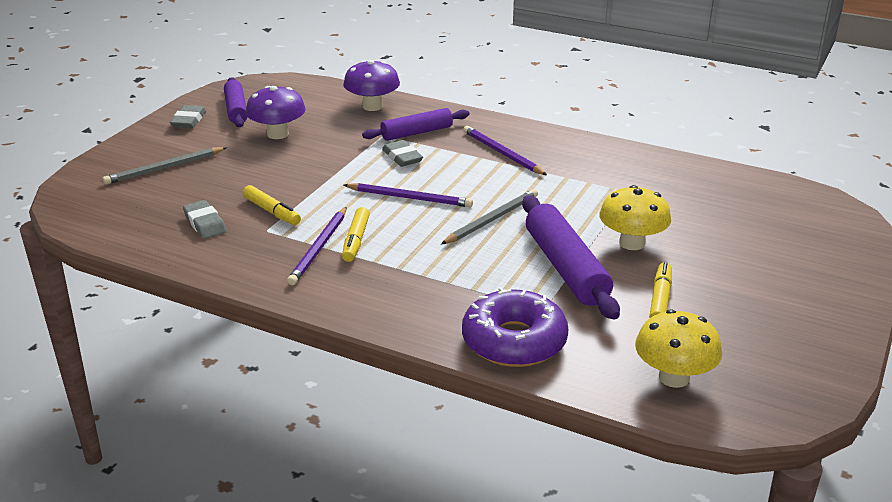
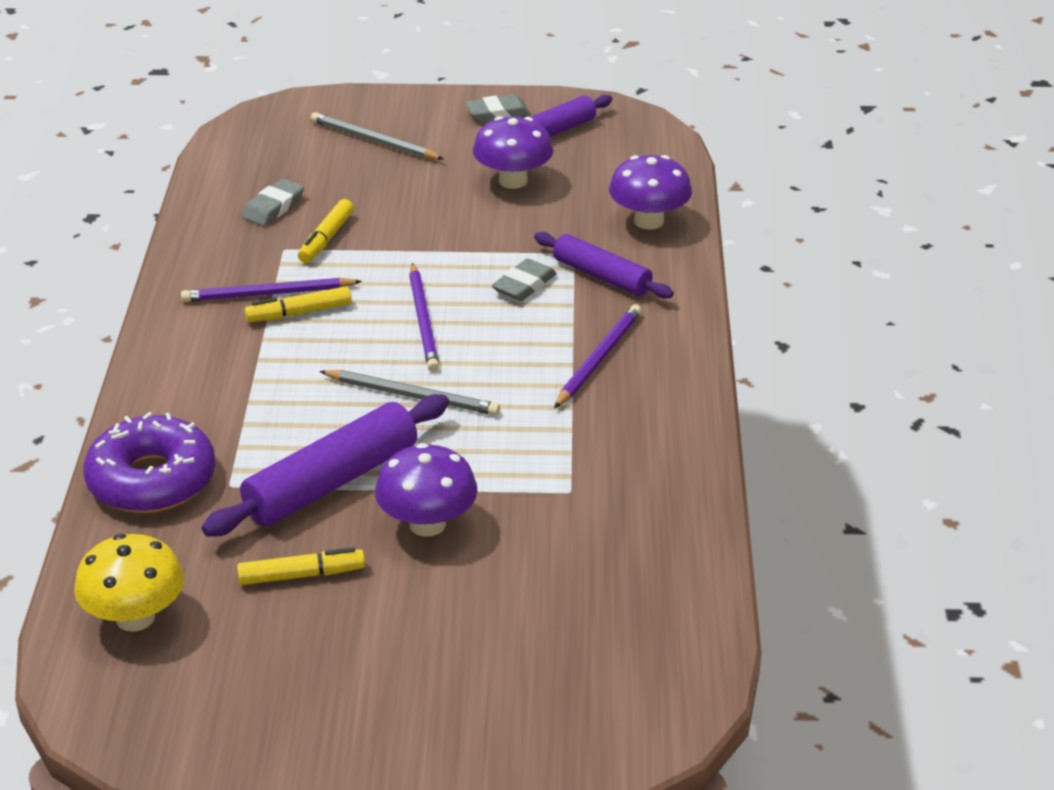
camera: 65 degrees right, 5 degrees up
yellow mushroom [599,185,671,250] -> purple mushroom [375,443,478,537]

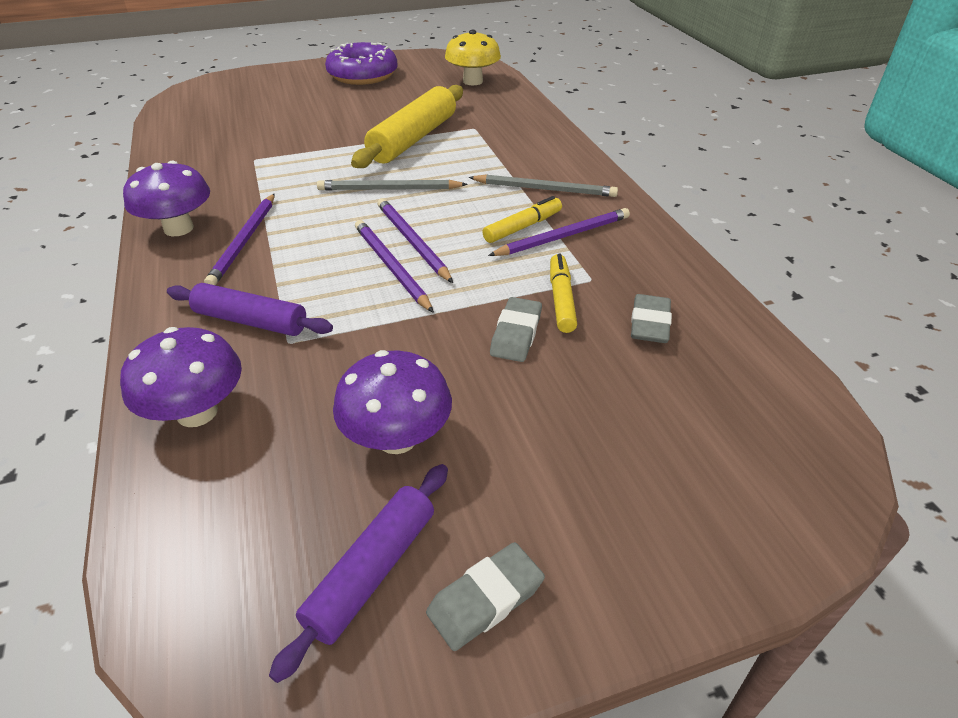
camera: 160 degrees right, 5 degrees up
purple donut [83,412,215,513] -> purple donut moved to [325,42,397,85]
purple rolling pin [201,394,449,537] -> yellow rolling pin [351,85,463,168]
yellow marker [237,547,365,585] -> none
grey pencil [311,112,444,160] -> grey pencil moved to [469,174,618,197]
purple mushroom [375,443,478,537] -> purple mushroom moved to [123,161,210,236]
grey eraser [492,258,557,301] -> grey eraser moved to [490,297,542,362]
none -> purple pencil [355,220,434,313]

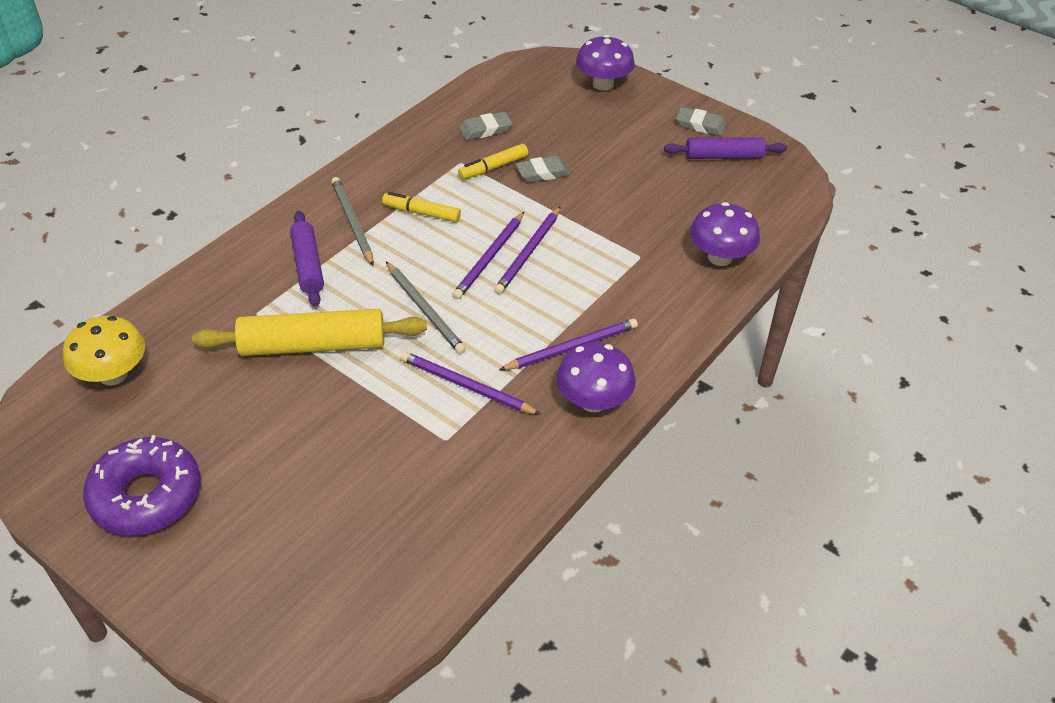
camera: 125 degrees left, 5 degrees up
purple rolling pin [167,283,333,336] -> purple rolling pin moved to [290,211,324,307]
purple mushroom [333,350,452,454] -> purple mushroom moved to [576,35,635,91]
purple pencil [488,208,630,256] -> purple pencil moved to [400,352,541,415]

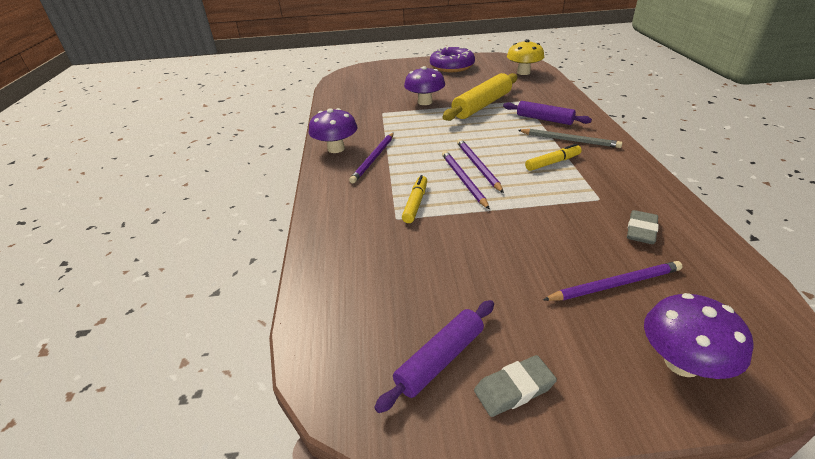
camera: 140 degrees right, 10 degrees down
grey pencil [386,262,466,354] -> none
purple pencil [400,352,541,415] -> purple pencil moved to [543,261,683,301]
yellow marker [458,144,528,179] -> yellow marker moved to [402,175,427,223]
grey eraser [516,156,571,182] -> none
purple mushroom [690,202,760,266] -> purple mushroom moved to [404,66,445,105]

